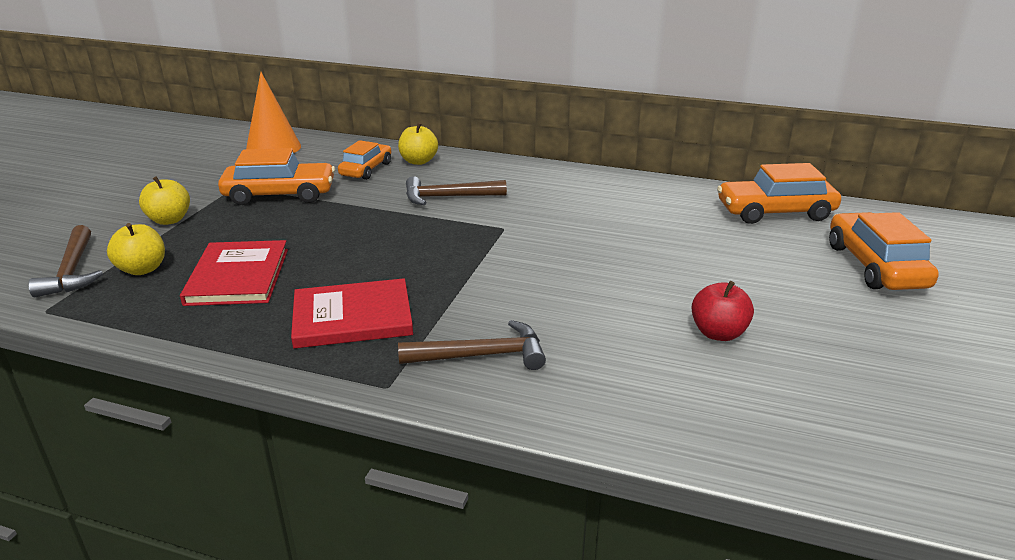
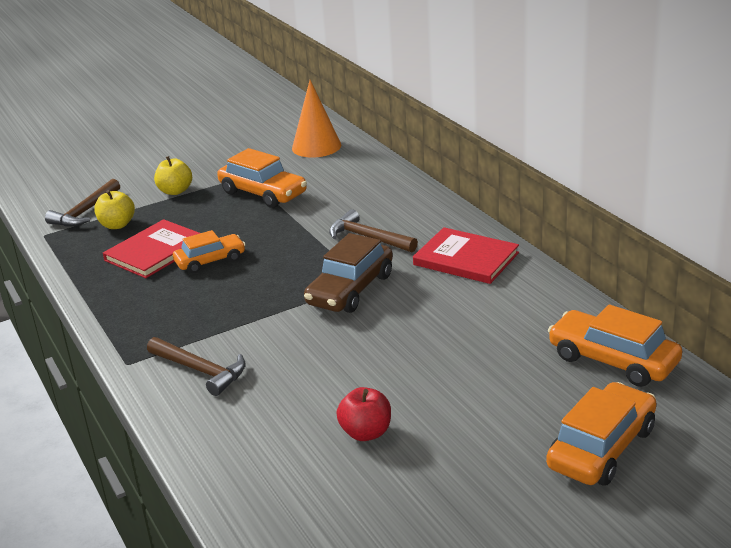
camera: 45 degrees right, 0 degrees up
red book [291,278,413,349] -> red book moved to [413,227,519,284]
orange car [338,140,391,180] -> orange car moved to [173,230,246,273]
yellow apple [398,122,438,165] -> none
none -> brown car [304,233,393,313]

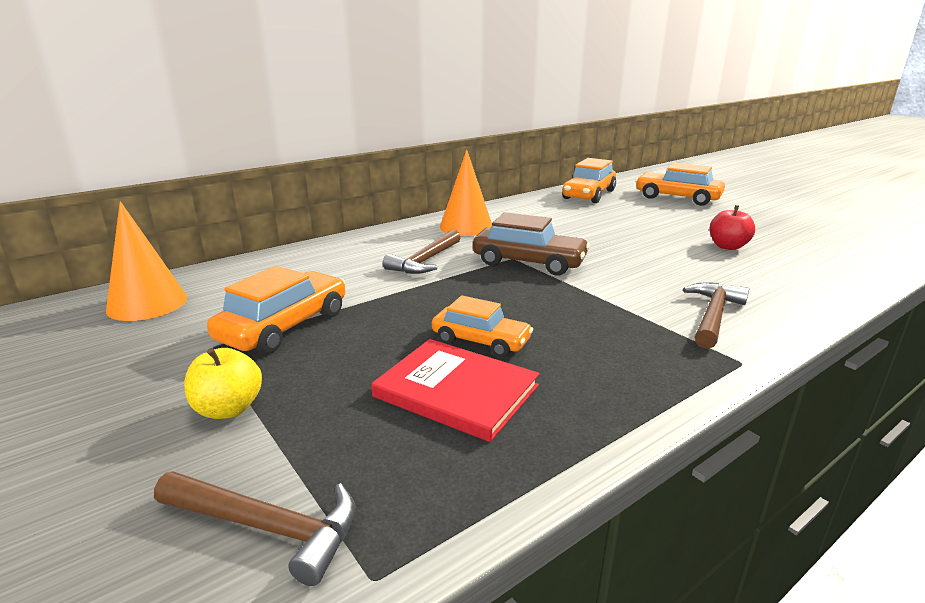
camera: 100 degrees left, 5 degrees down
yellow apple [94,190,135,229] -> none
orange car [173,230,246,273] -> orange car turned 150 degrees clockwise [432,296,533,357]
red book [413,227,519,284] -> orange cone [440,149,493,236]

